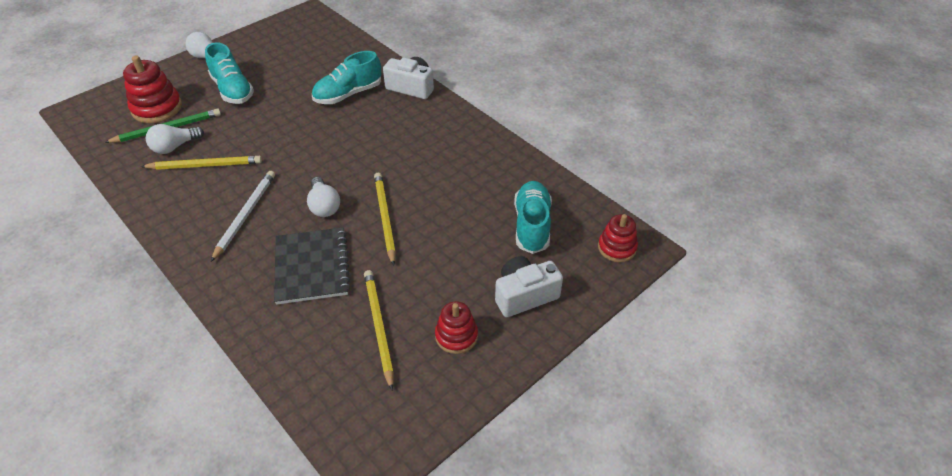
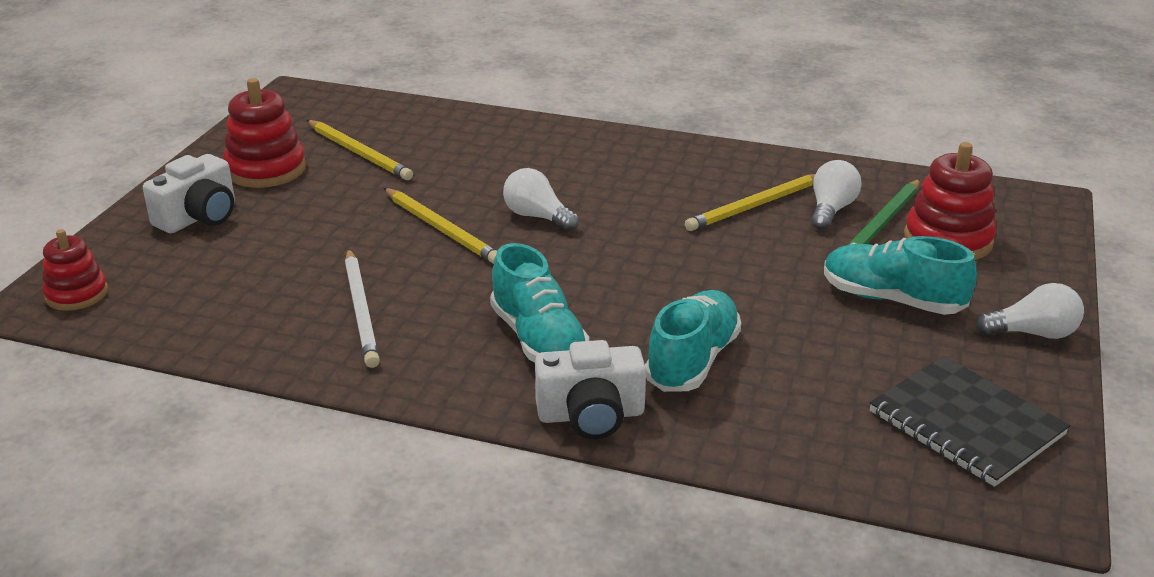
camera: 150 degrees right, 15 degrees down
white pencil [211,171,275,262] -> white pencil moved to [345,249,380,368]
black notebook [274,227,350,305] -> black notebook moved to [869,356,1070,487]
red stacking toy [435,301,478,354] -> red stacking toy [223,78,306,188], size x1.55
turquoise shoe [514,181,552,254] -> turquoise shoe moved to [490,243,589,362]

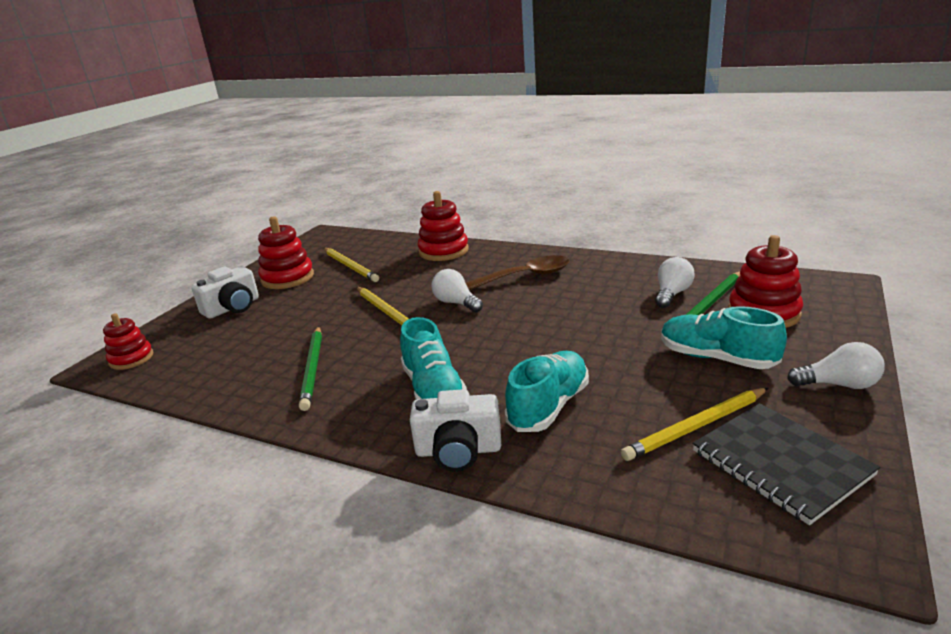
camera: 10 degrees right, 5 degrees down
white pencil [345,249,380,368] -> green pencil [299,326,322,411]
yellow pencil [685,174,815,231] -> yellow pencil moved to [621,388,768,461]
none -> red stacking toy [418,191,469,261]
none -> brown spoon [466,255,570,290]

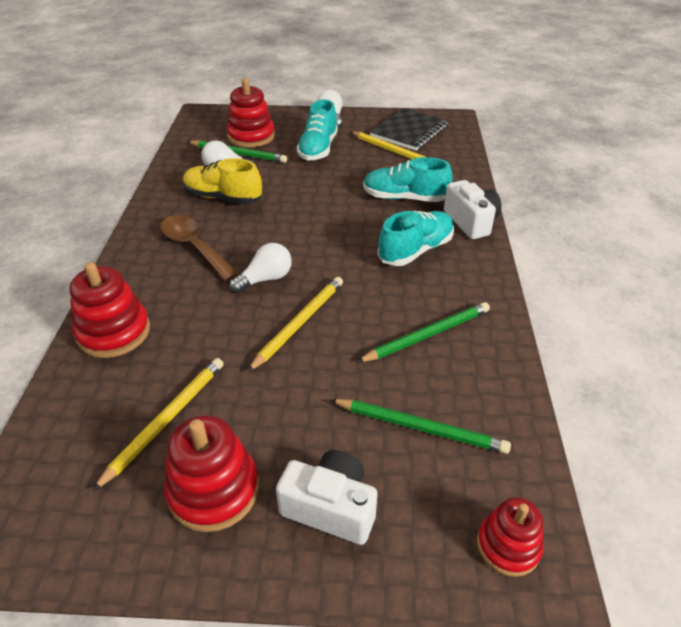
camera: 115 degrees left, 15 degrees up
white light bulb [431,269,483,312] -> white light bulb turned 150 degrees counterclockwise [229,243,292,293]
none -> yellow shoe [183,158,262,204]
none -> green pencil [330,399,511,454]

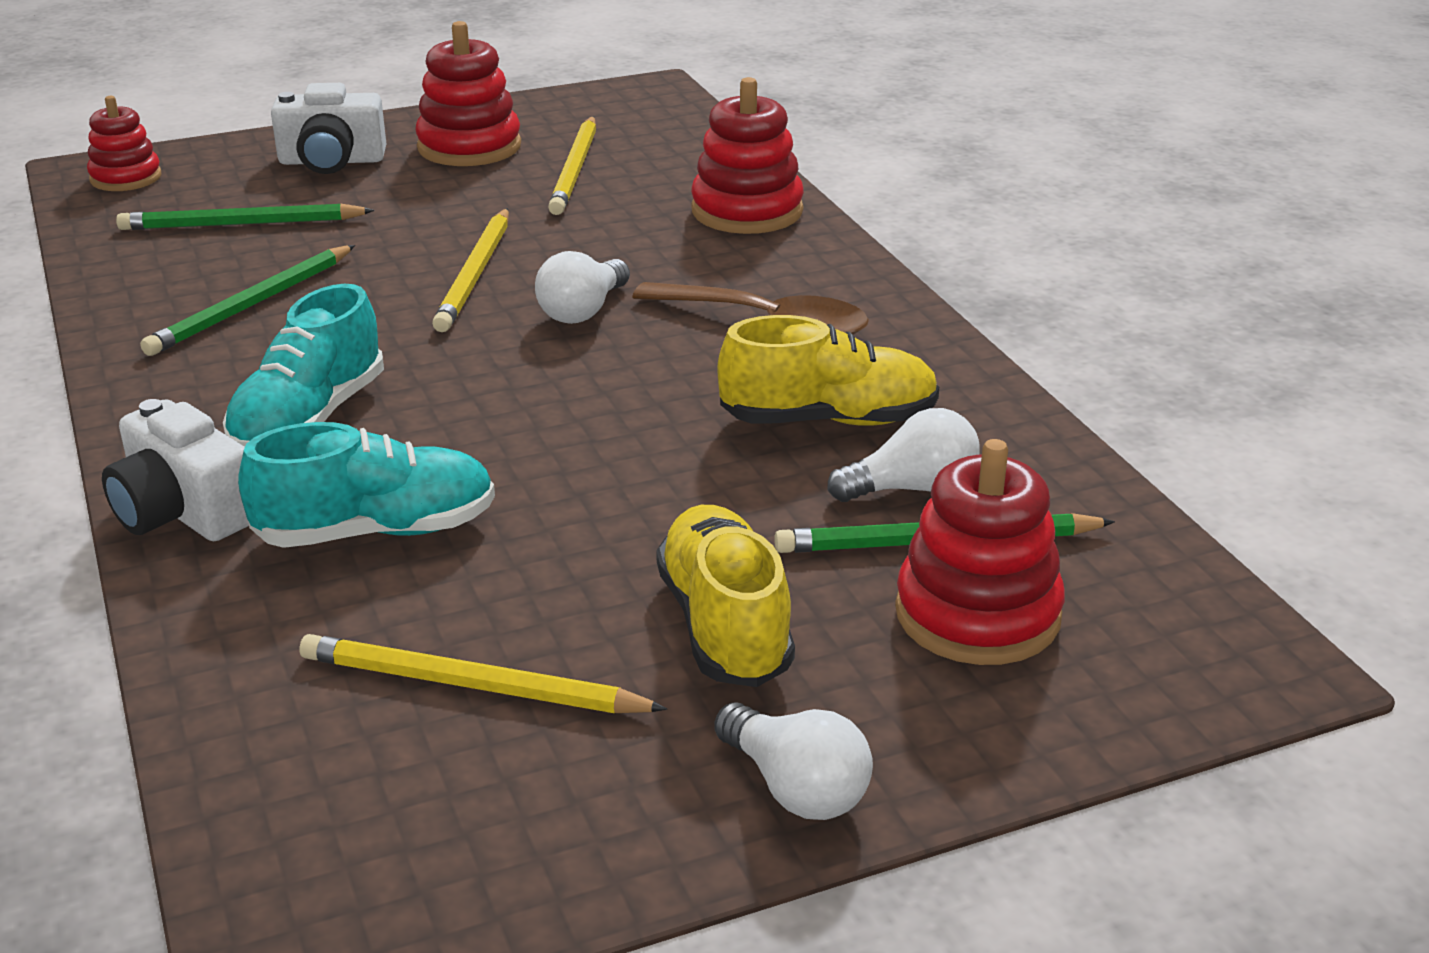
camera: 155 degrees right, 10 degrees down
turquoise shoe [297,99,338,161] -> yellow shoe [656,505,795,687]
black notebook [370,108,449,151] -> none

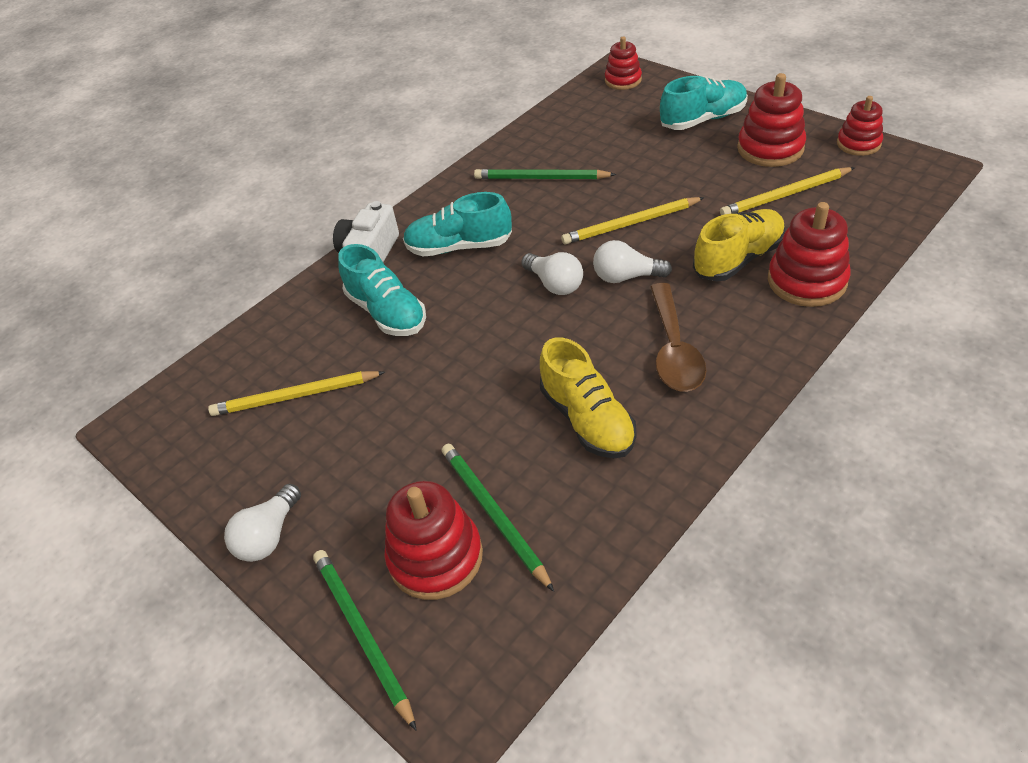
camera: 70 degrees right, 15 degrees up
green pencil [116,204,375,230] -> green pencil moved to [313,550,417,731]
white camera [271,83,386,174] -> turquoise shoe [660,76,748,130]
yellow pencil [299,634,667,713] -> yellow pencil turned 90 degrees counterclockwise [208,371,385,416]
yellow shoe [656,505,795,687] -> yellow shoe moved to [693,209,786,281]
white light bulb [827,408,980,502] -> white light bulb moved to [521,252,583,295]
none -> red stacking toy [837,96,883,156]

